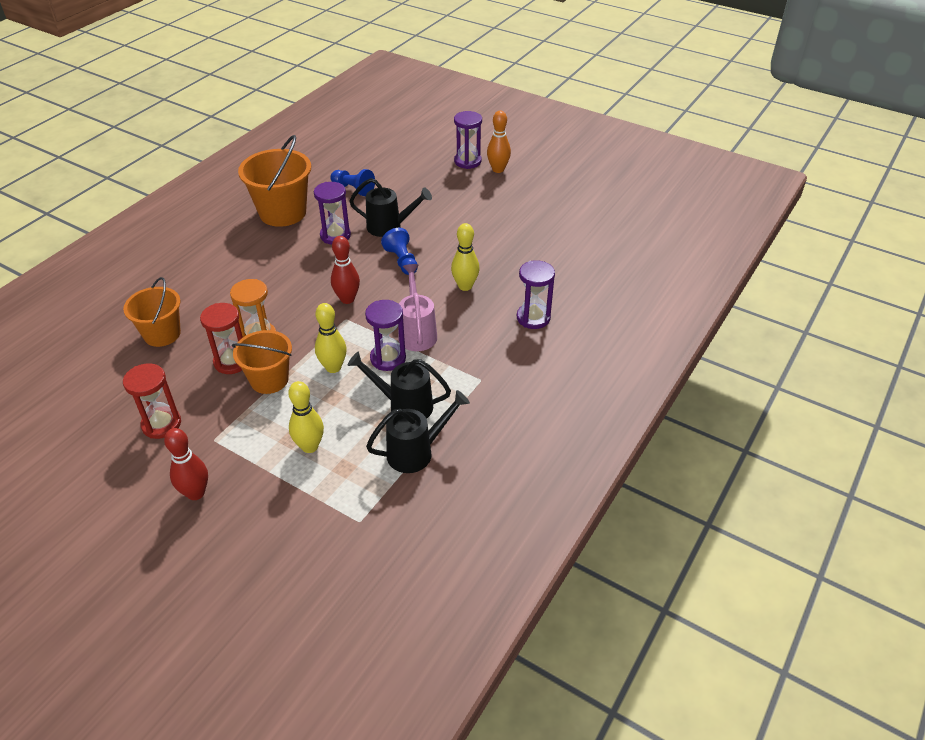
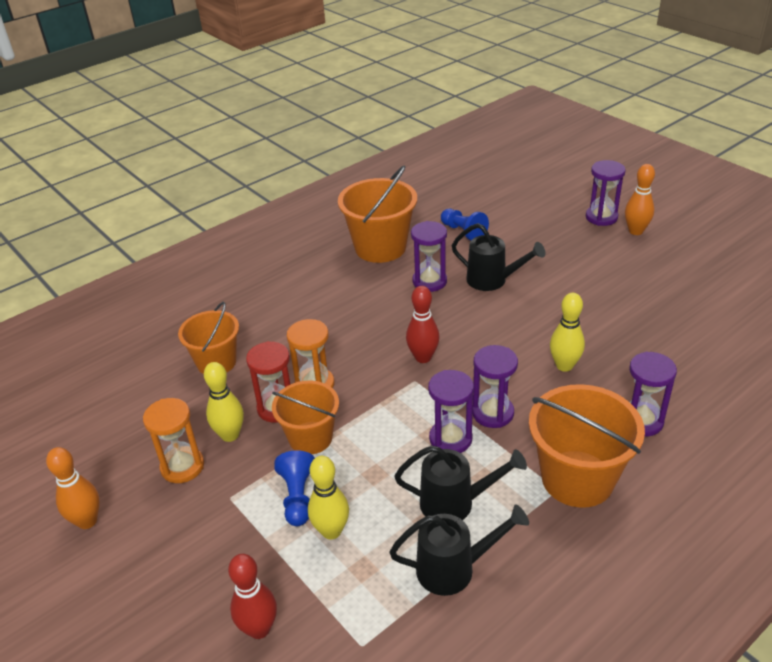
camera: 20 degrees right, 5 degrees down
red hourglass [123,363,181,439] -> orange hourglass [143,398,204,483]
red bowling pin [164,428,208,500] -> red bowling pin moved to [228,554,277,639]
yellow bowling pin [315,303,347,373] -> yellow bowling pin moved to [204,362,244,442]
black watering can [348,352,451,419] -> black watering can turned 150 degrees clockwise [394,445,527,520]
blue pawn [381,228,418,275] -> blue pawn moved to [274,450,315,526]
pink watering can [398,264,437,351] -> purple hourglass [473,345,518,428]
none -> orange bowling pin [46,447,100,529]
none -> orange bucket [529,384,645,508]

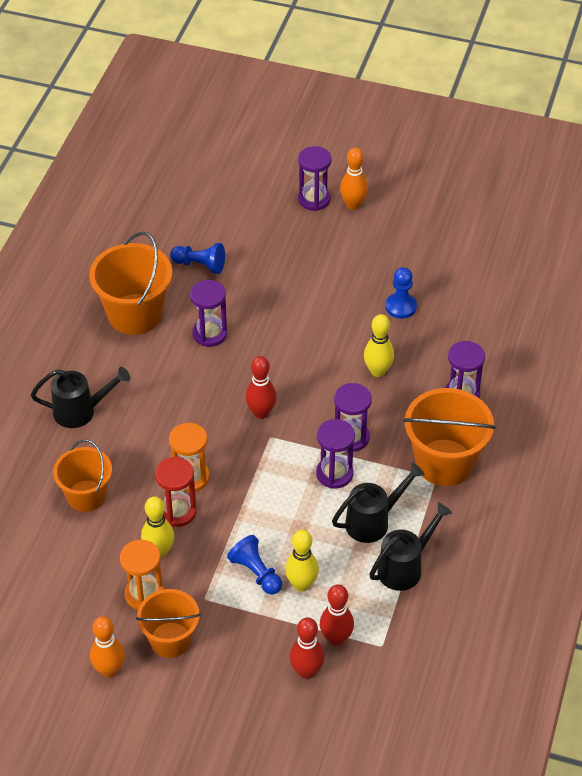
camera: 35 degrees left, 10 degrees up
orange bucket [272,381,339,454] -> orange bucket moved to [136,589,201,658]
black watering can [452,223,545,291] -> black watering can moved to [31,367,130,428]
none -> red bowling pin [320,584,354,646]
none -> blue pawn [385,267,417,319]

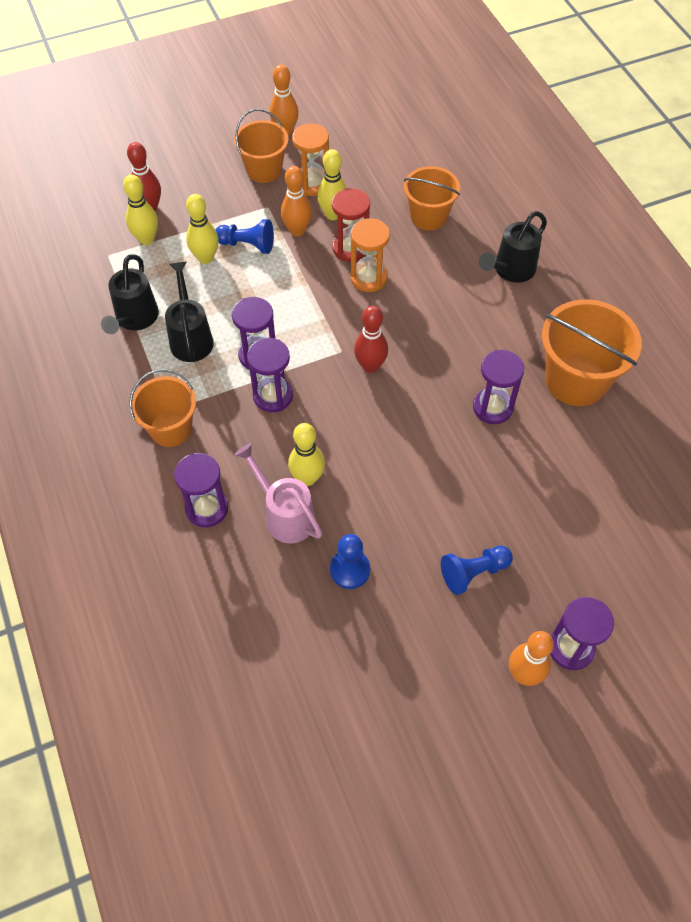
camera: 140 degrees right, 10 degrees up
blue pawn [170,243,225,274] -> blue pawn moved to [441,546,513,595]
red bowling pin [320,584,354,646] -> yellow bowling pin [123,174,158,245]
black watering can [332,463,425,543] -> black watering can turned 150 degrees clockwise [165,262,214,362]
orange bucket [403,388,496,486] -> orange bucket [129,369,196,447], size x0.65
none -> pink watering can [235,443,322,543]
none -> orange bowling pin [281,166,312,237]

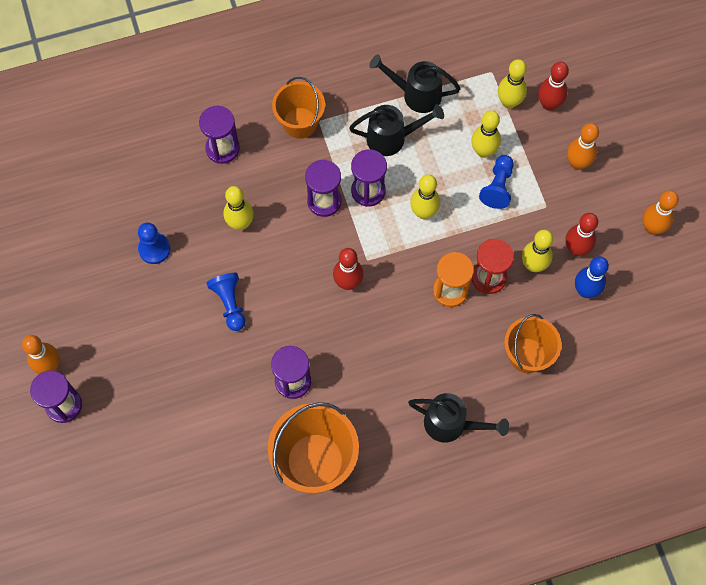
camera: 95 degrees right, 10 degrees up
orange bucket [234,109,289,183] -> none
pink watering can [235,443,322,543] -> none
orange bowling pin [281,166,312,237] -> orange bowling pin moved to [567,123,599,170]
orange hourglass [292,123,329,196] -> red bowling pin [565,213,598,256]
blue pawn [441,546,513,595] -> blue pawn moved to [207,273,245,331]
black watering can [479,211,547,283] -> black watering can turned 150 degrees clockwise [408,393,509,443]
none -> yellow bowling pin [410,174,440,219]
none -> blue bowling pin [575,256,609,298]

